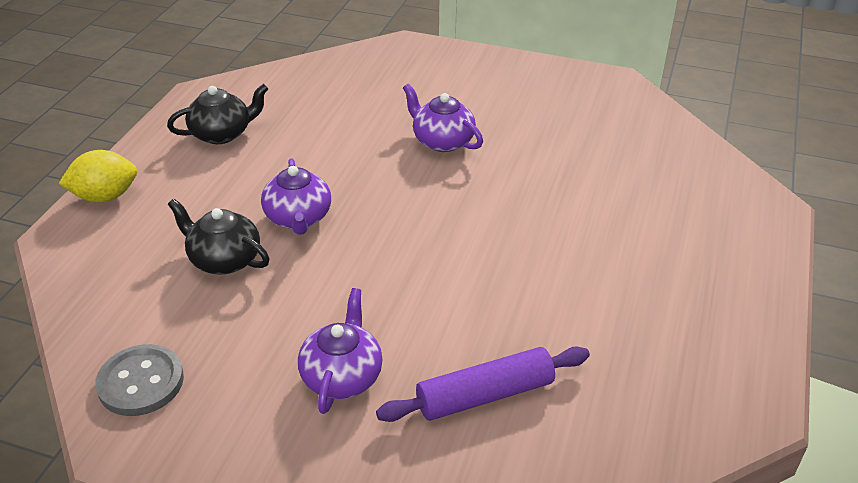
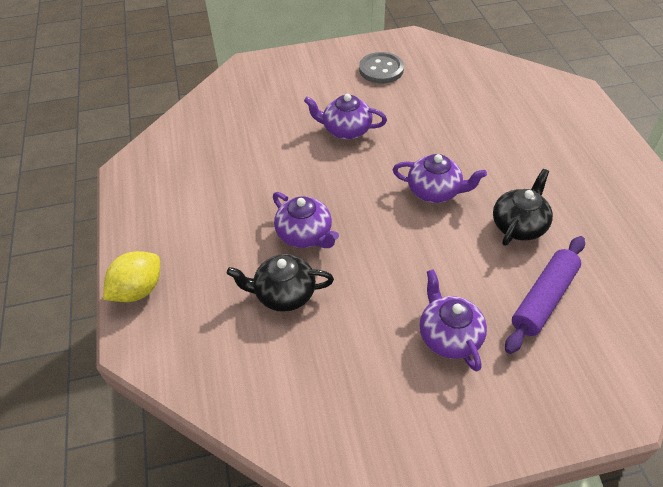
camera: 30 degrees left, 10 degrees up
grey button [95,344,184,416] -> grey button moved to [359,52,404,84]
black teapot [167,84,268,144] -> black teapot moved to [493,169,553,246]
none -> purple teapot [393,154,487,203]

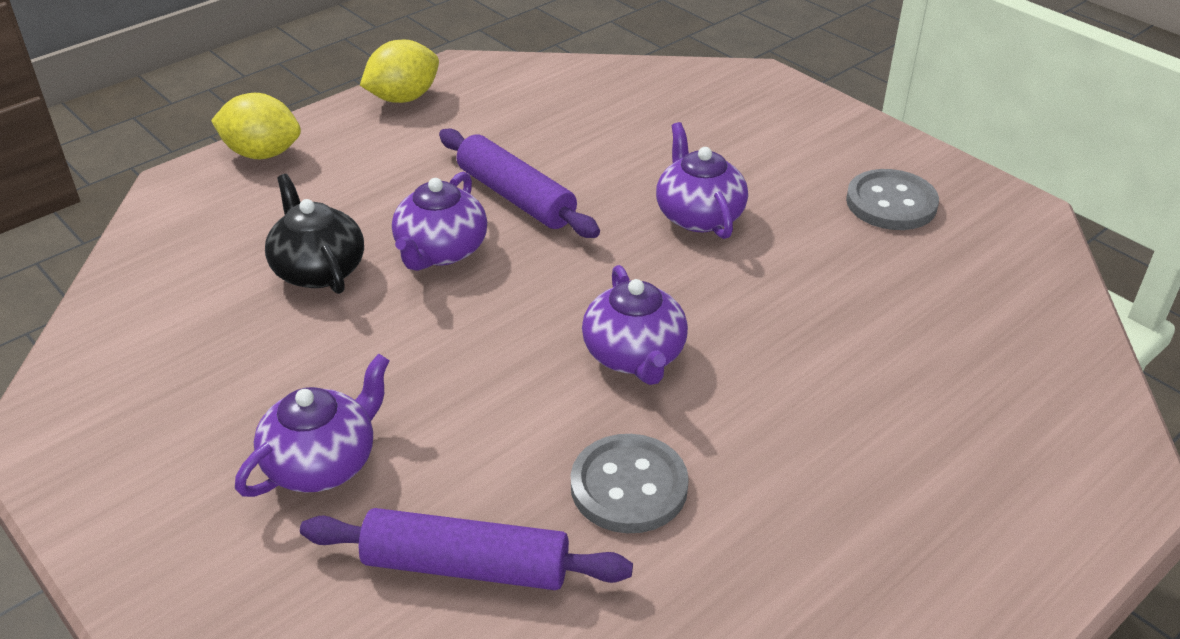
camera: 60 degrees right, 10 degrees down
black teapot [493,169,553,246] -> grey button [571,434,689,533]
none -> yellow lemon [360,40,439,103]
none -> purple rolling pin [439,128,600,238]

